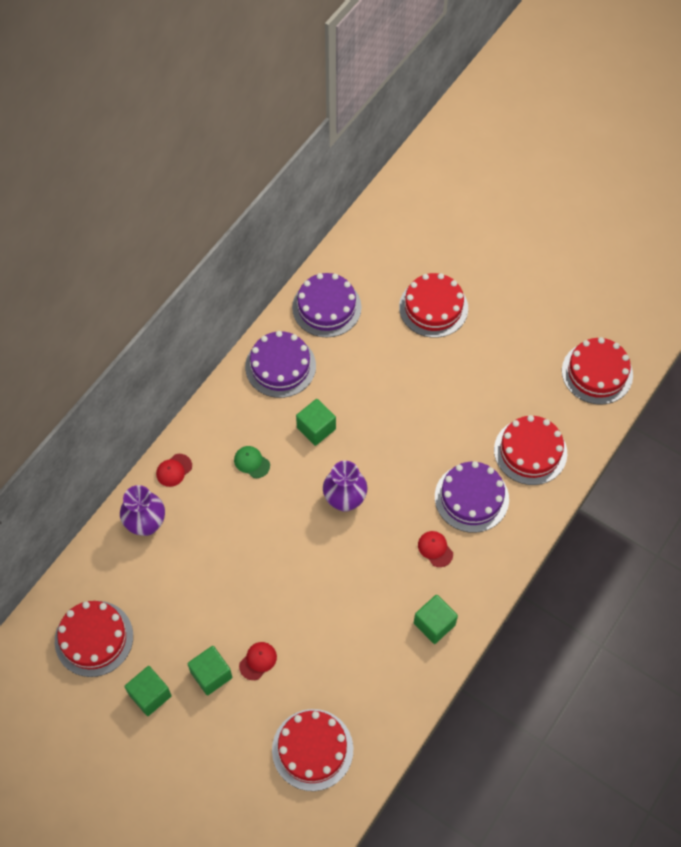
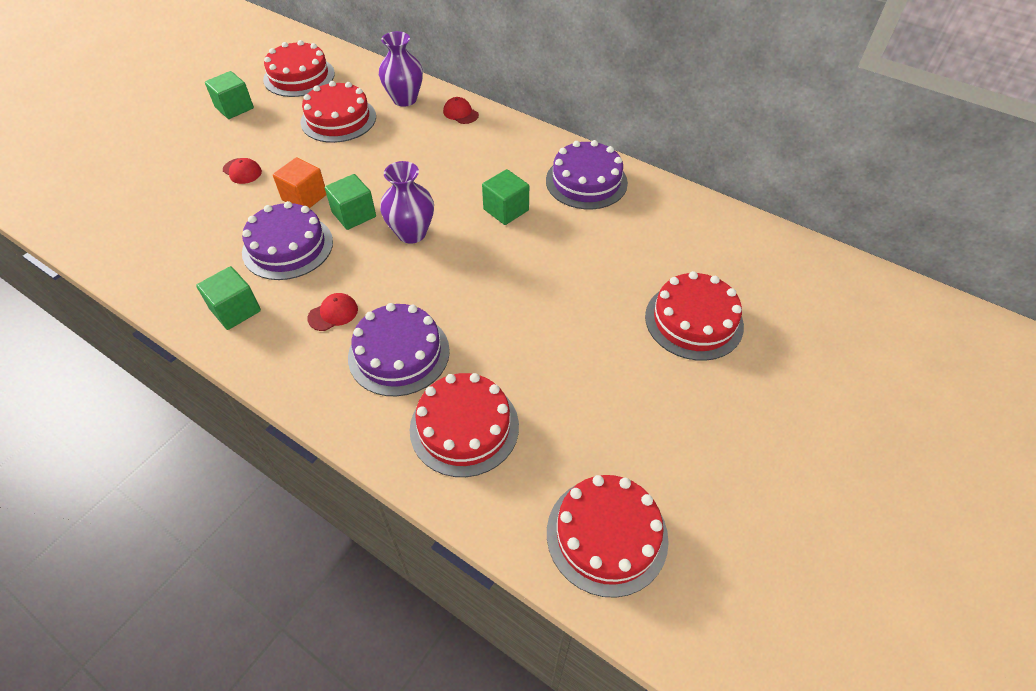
camera: 90 degrees right, 10 degrees down
green cube [187,646,232,695] -> green cube moved to [325,174,376,230]
green cap [234,446,270,478] -> none
red cake [272,709,353,791] -> red cake moved to [300,81,376,143]
purple cake [292,273,362,337] -> purple cake moved to [242,201,333,280]
none -> orange cube [273,157,326,208]

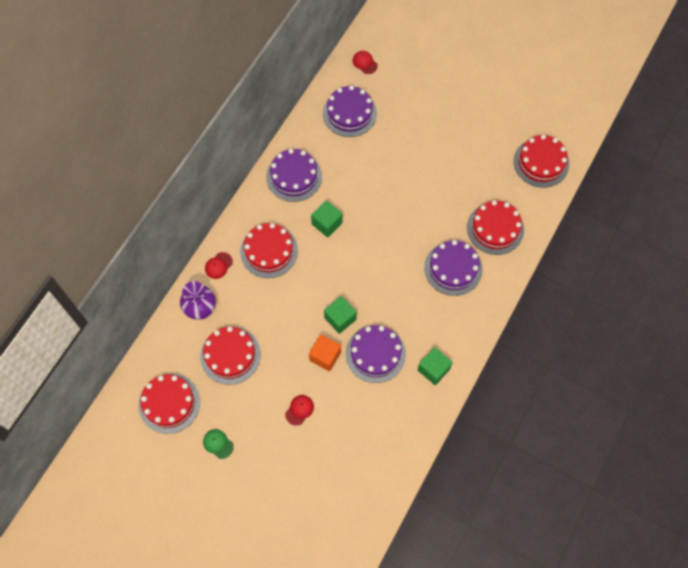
camera: 95 degrees left, 15 degrees up
green cube [205,71,254,119] -> green cap [203,429,234,459]
red cap [308,293,358,331] -> red cap moved to [353,51,378,74]
purple vase [380,161,434,244] -> none
red cake [645,271,744,361] -> red cake moved to [240,223,298,278]
none -> purple cake [323,85,377,137]

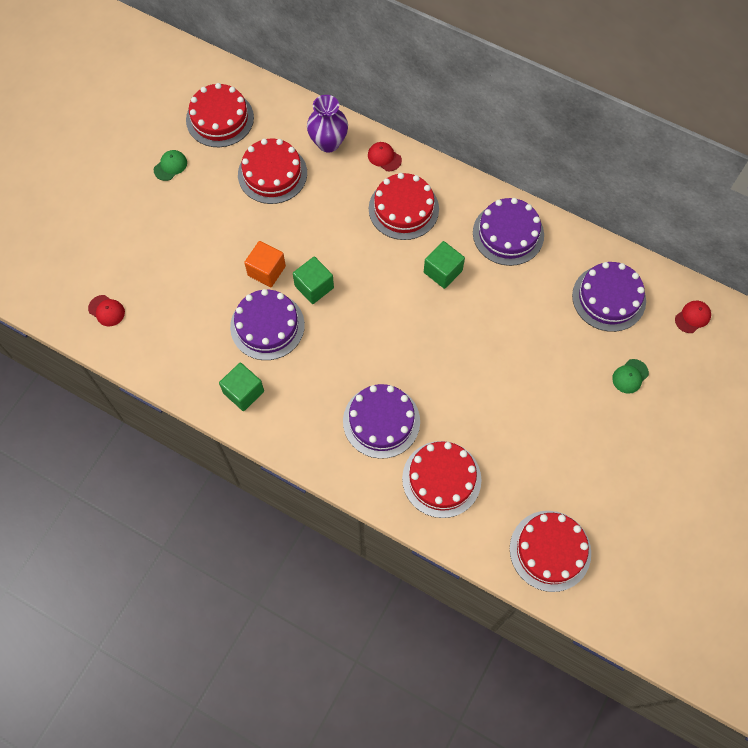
camera: 90 degrees right, 0 degrees up
red cap [285,395,314,426] -> red cap moved to [88,295,125,326]
none -> green cap [612,359,649,394]

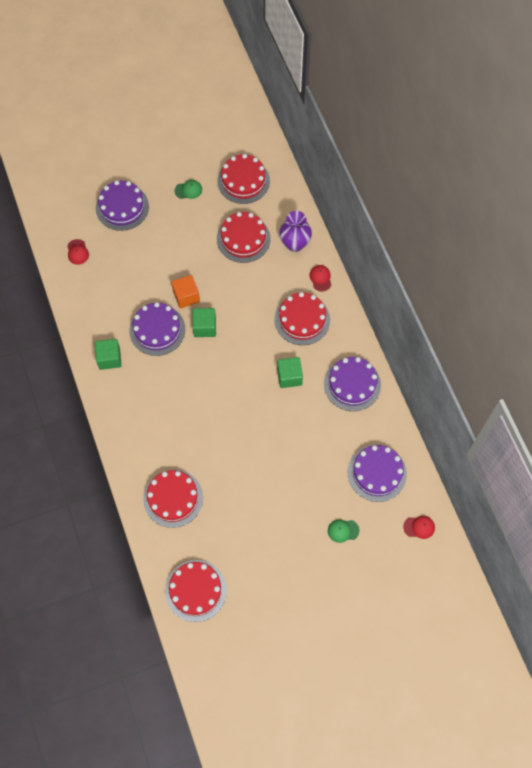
camera: 40 degrees right, 0 degrees up
purple cake [343,384,420,459] -> purple cake moved to [96,180,149,231]

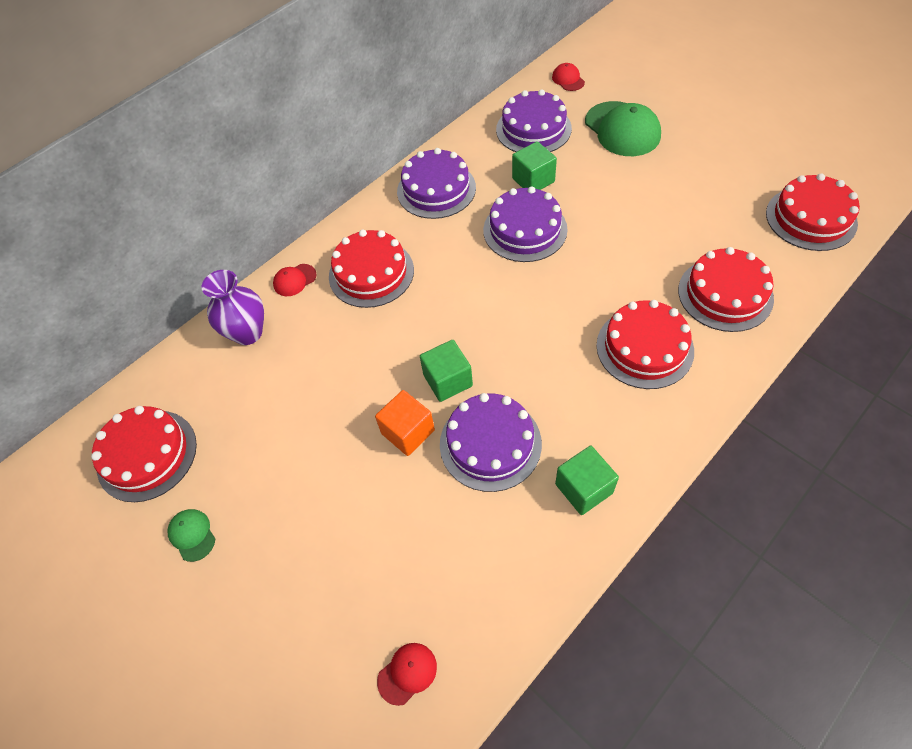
camera: 110 degrees left, 10 degrees down
purple cake [96,180,149,231] -> purple cake moved to [483,186,568,262]
red cake [217,212,271,263] -> red cake moved to [596,300,694,389]
green cube [277,357,303,388] -> green cube moved to [512,141,557,190]
green cap [328,519,359,543] -> green cap [585,101,661,156], size x2.09

